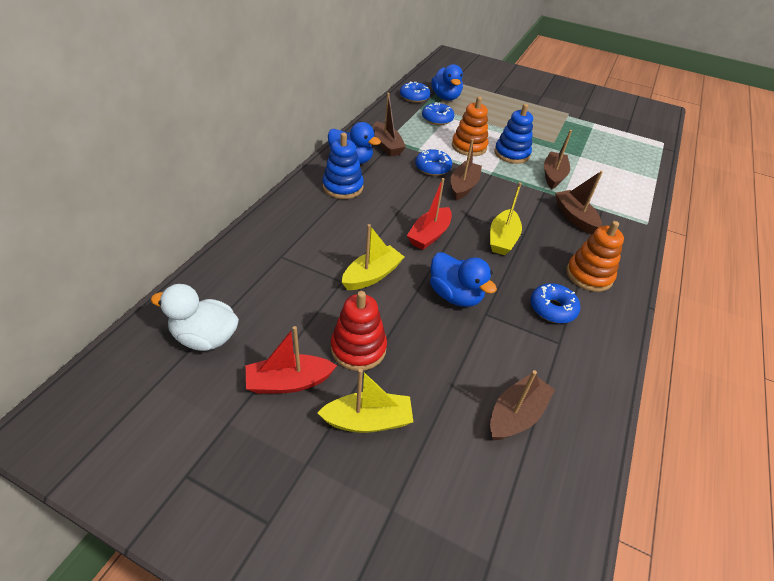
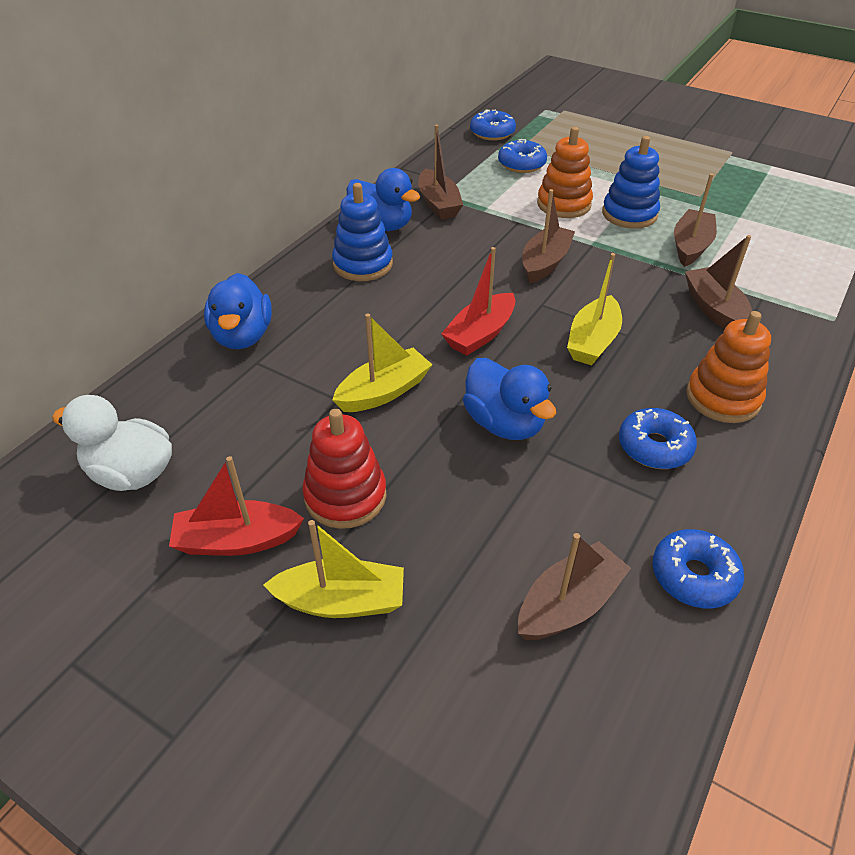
camera: 10 degrees right, 0 degrees up
blue donut [415,149,452,176] -> blue donut moved to [653,529,744,608]
blue duck [431,64,463,100] -> blue duck moved to [204,273,272,349]

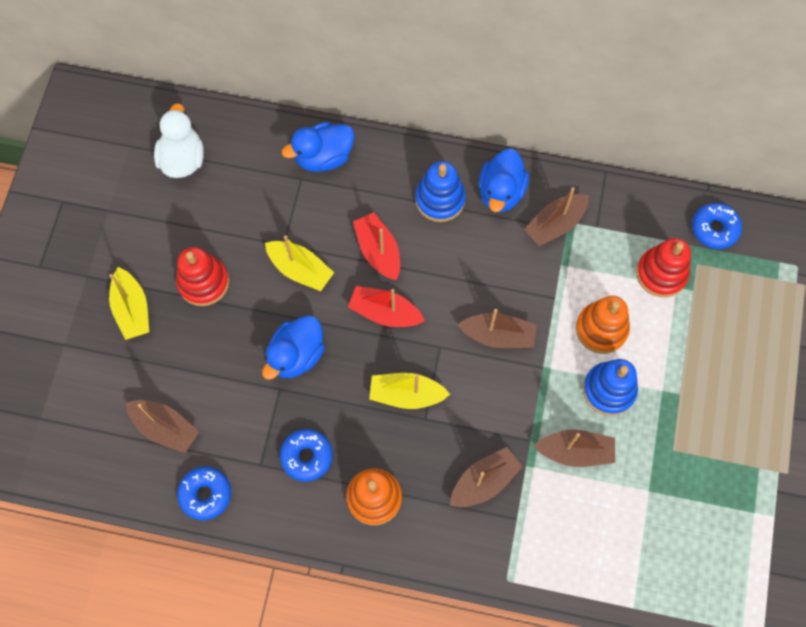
camera: 70 degrees right, 25 degrees up
red boat [169,456,304,556] -> red boat moved to [353,212,400,280]
blue donut [498,139,547,173] -> red stacking toy [636,238,691,297]

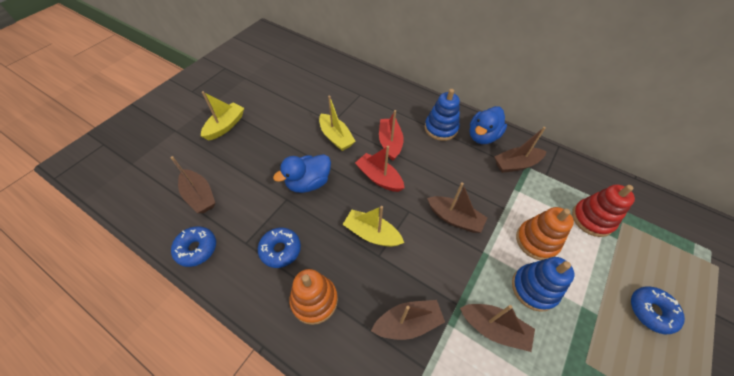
camera: 20 degrees right, 15 degrees down
yellow boat [109,267,149,340] -> yellow boat turned 150 degrees counterclockwise [201,91,244,140]
white duck [154,103,204,178] -> none
red stacking toy [176,247,229,306] -> none
blue duck [282,122,354,172] -> none
blue donut [692,203,742,249] -> blue donut moved to [631,286,685,334]

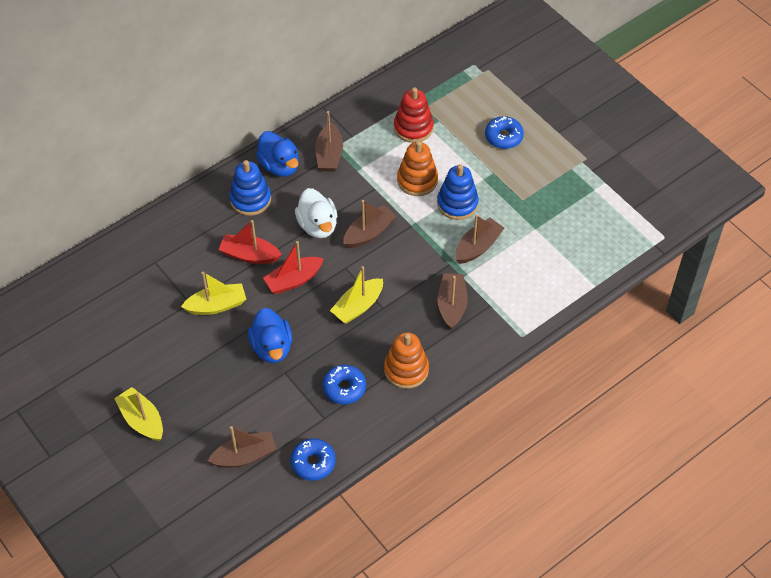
camera: 70 degrees left, 0 degrees up
none -> white duck [295,188,338,238]

